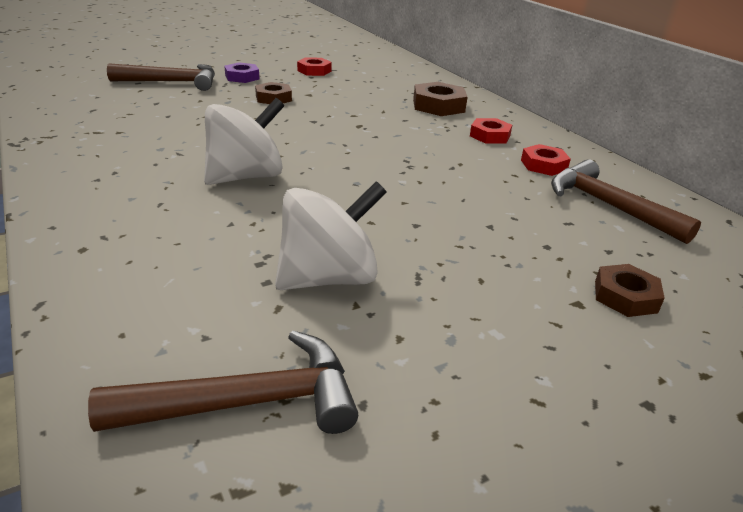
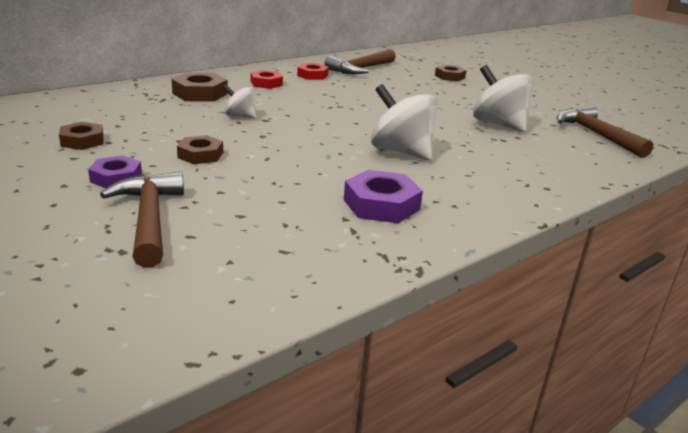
camera: 100 degrees left, 5 degrees down
red nut [297,57,332,76] -> brown nut [59,122,104,150]
none -> white spinning top [223,84,256,118]
none -> purple nut [344,170,423,223]

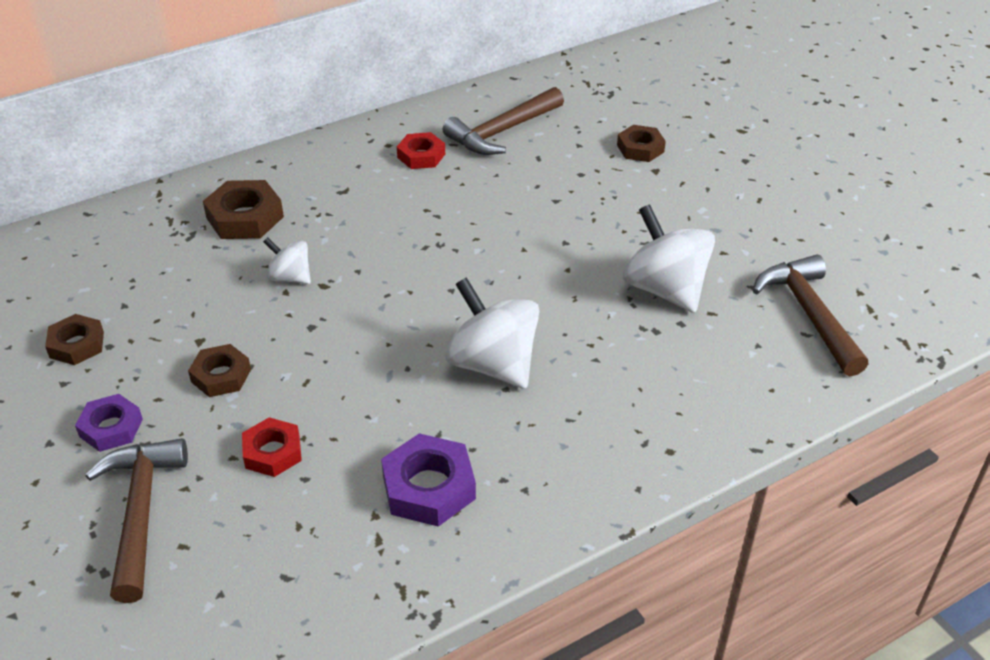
camera: 10 degrees right, 15 degrees up
red nut [251,70,283,89] -> red nut moved to [242,417,302,477]

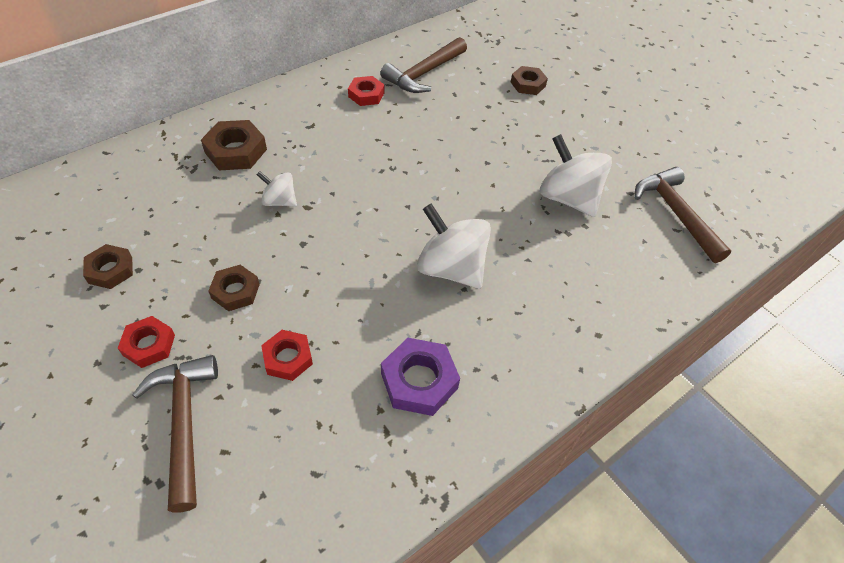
camera: 10 degrees left, 10 degrees up
purple nut [75,394,143,452] -> red nut [118,316,175,368]

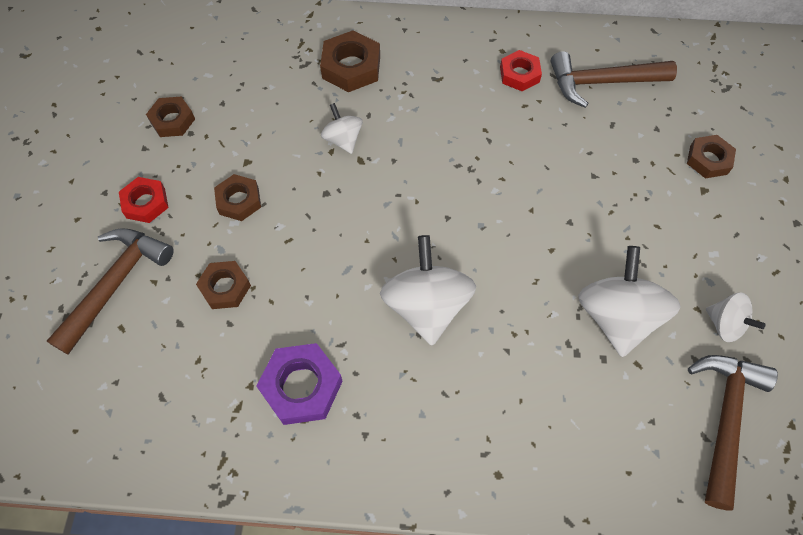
camera: 45 degrees right, 10 degrees up
red nut [261,330,313,381] -> brown nut [196,261,251,309]
none -> white spinning top [706,293,766,342]

